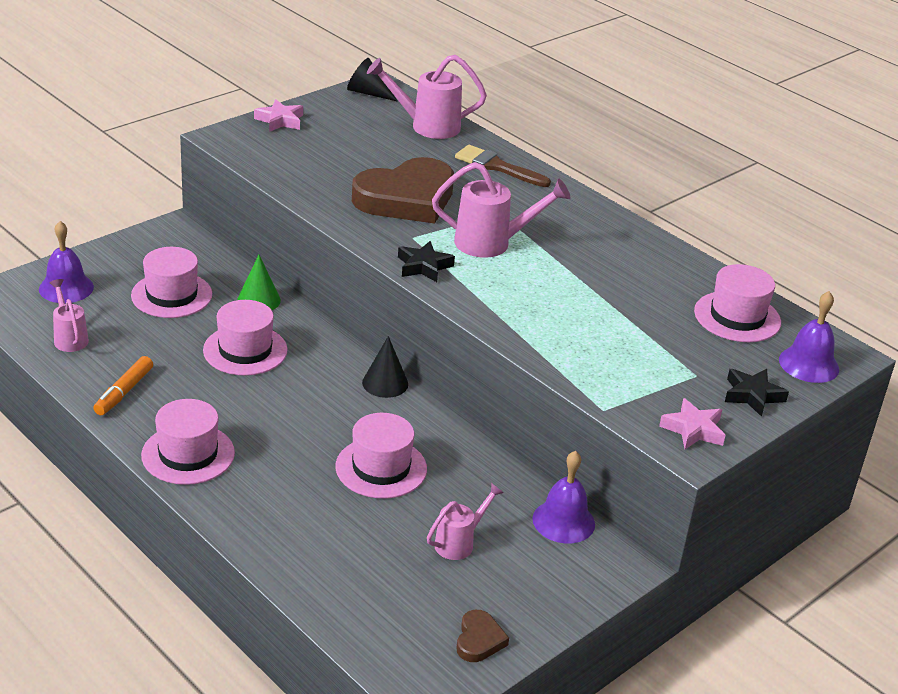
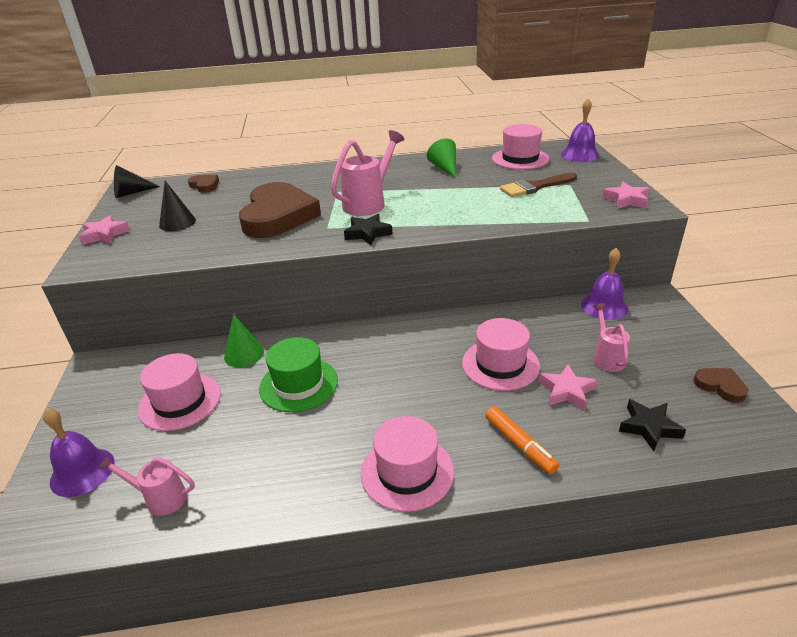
camera: 50 degrees left, 0 degrees up
orange marker [93,356,153,415] -> orange marker moved to [485,406,559,474]
pink hat [203,300,288,376] -> green hat [259,337,338,412]
black cone [362,336,408,398] -> black cone moved to [159,181,196,231]
pink watering can [367,55,487,139] -> brown heart [188,175,219,193]
brown brush [455,145,551,187] -> brown brush moved to [500,173,577,197]
black star [725,369,789,417] -> black star moved to [619,399,686,451]
none -> green cone [427,138,456,178]
none -> pink star [539,365,597,410]

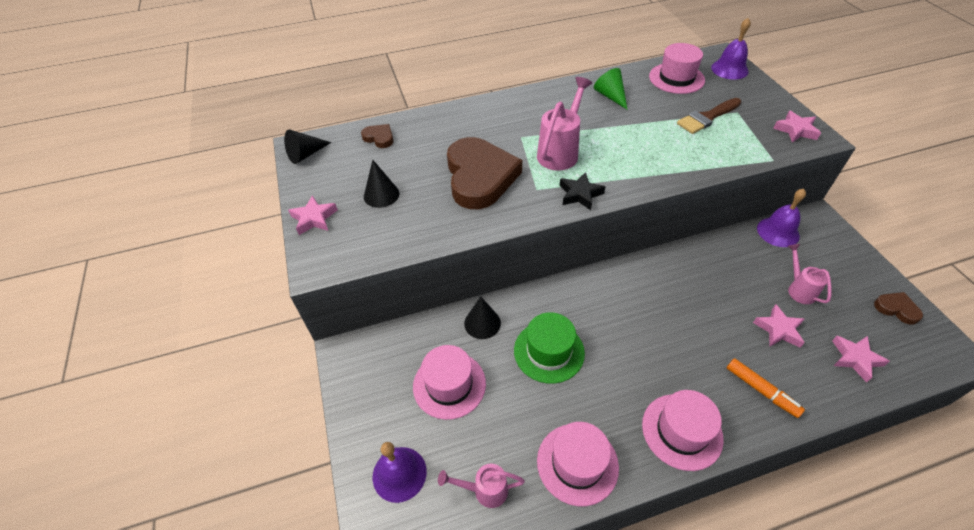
camera: 10 degrees left, 15 degrees up
green cone [224,314,264,367] -> black cone [464,297,501,339]
pink hat [462,318,540,391] -> pink hat moved to [537,422,619,506]
black star [619,399,686,451] -> pink star [832,336,890,383]

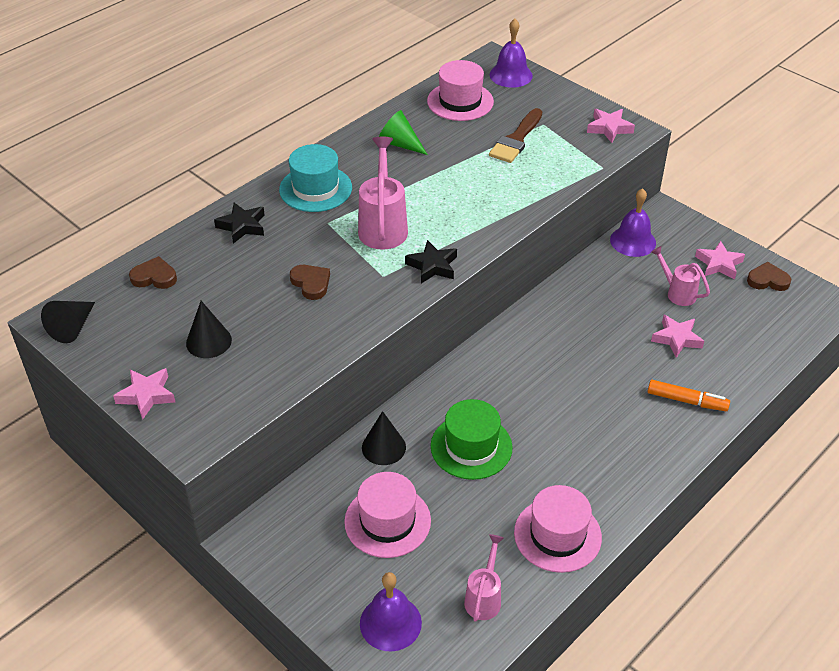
camera: 30 degrees left, 5 degrees down
pink watering can [438,464,525,508] -> pink watering can turned 135 degrees clockwise [464,534,504,622]
brown heart [447,137,522,209] -> brown heart [290,265,330,300], size x0.43
pink hat [642,390,724,471] -> none
pink star [832,336,890,383] -> pink star moved to [695,241,745,280]
none -> black star [214,203,265,244]
none -> turquoise hat [279,144,352,212]

